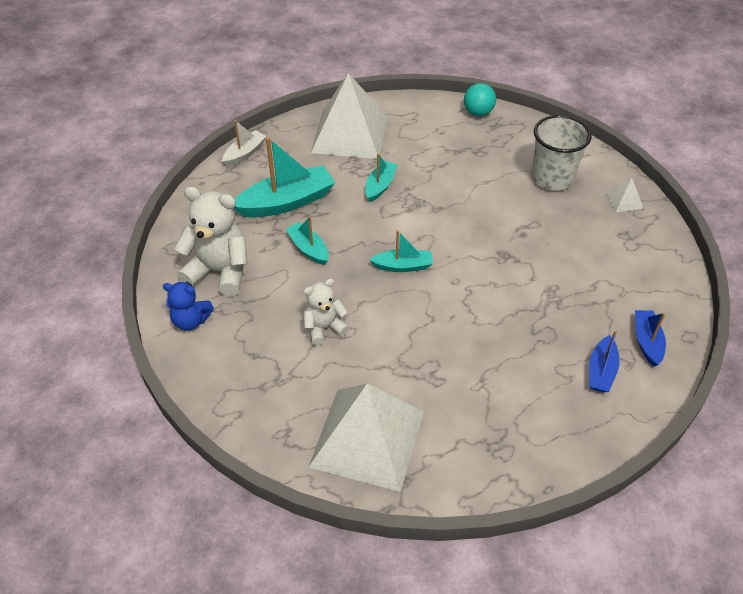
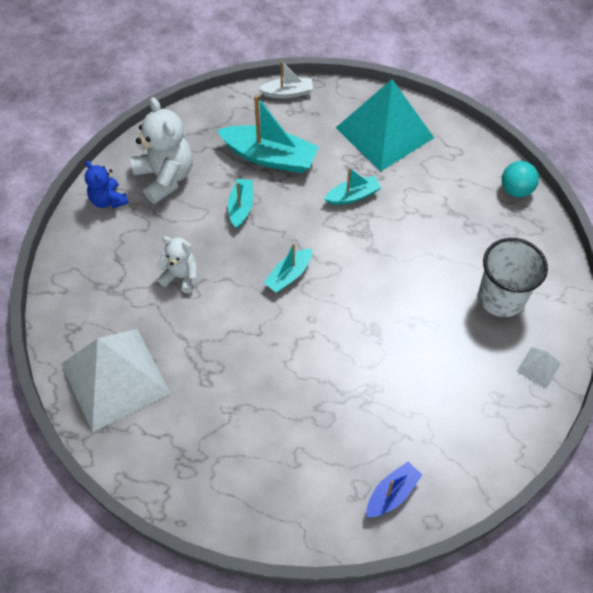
camera: 45 degrees right, 10 degrees up
white pyramid [311,73,387,159] -> turquoise pyramid [336,79,434,172]
turquoise boat [369,230,433,272] -> turquoise boat turned 90 degrees clockwise [263,243,312,293]
blue boat [589,330,620,392] -> none

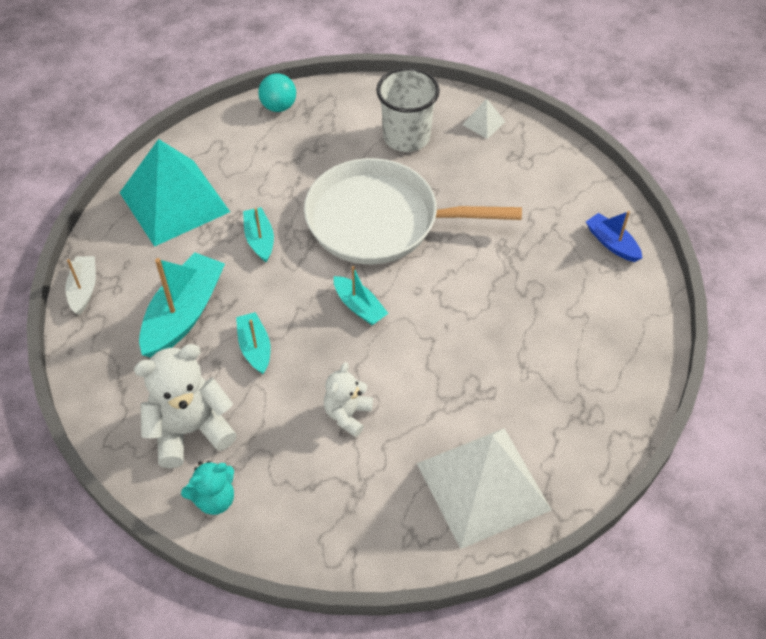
camera: 85 degrees left, 5 degrees down
blue teddy bear [85,161,129,208] -> turquoise teddy bear [181,461,234,515]
turquoise boat [228,179,253,229] -> turquoise boat turned 60 degrees clockwise [236,312,270,374]
none -> white pan [304,158,522,264]

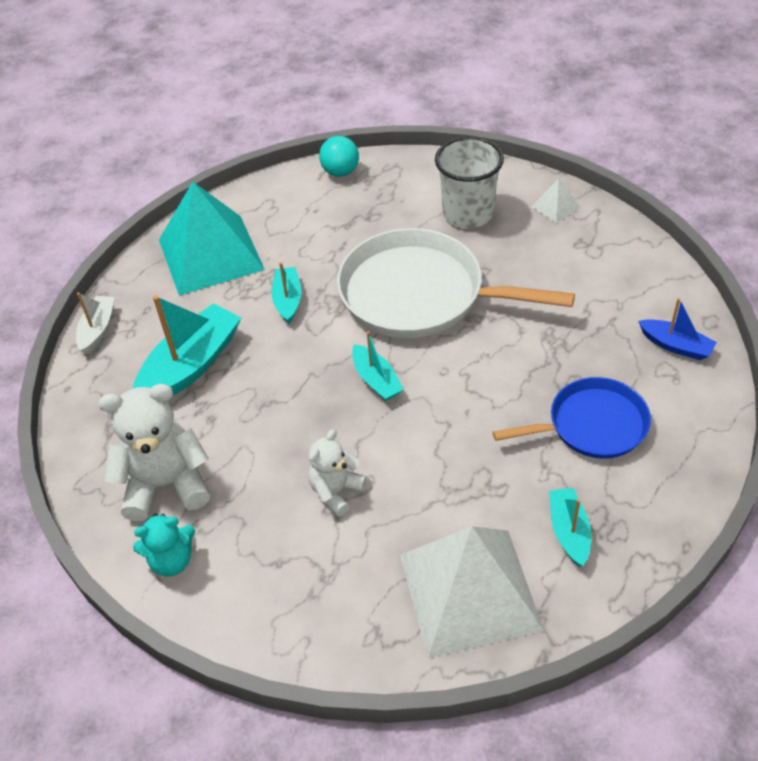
camera: 15 degrees right, 5 degrees down
turquoise boat [236,312,270,374] -> turquoise boat moved to [549,488,591,567]
blue boat [586,211,642,262] -> blue boat turned 150 degrees clockwise [638,298,717,360]
none -> blue pan [493,377,651,459]

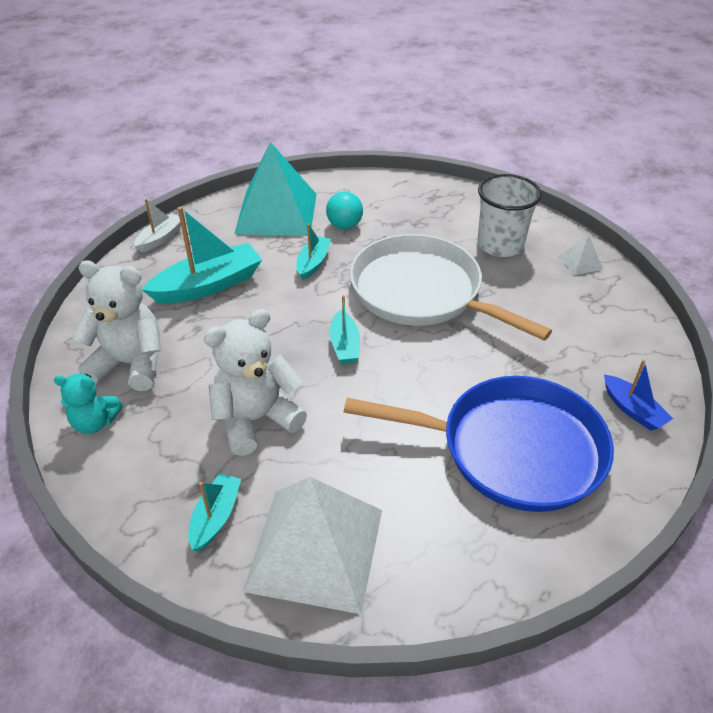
camera: 20 degrees right, 5 degrees down
white teddy bear [308,429,367,517] -> white teddy bear [204,309,307,456], size x1.71
turquoise ball [319,136,359,177] -> turquoise ball moved to [326,191,363,229]
blue pan [493,377,651,459] -> blue pan [344,376,614,512], size x1.66
turquoise boat [549,488,591,567] -> turquoise boat moved to [189,473,241,552]

